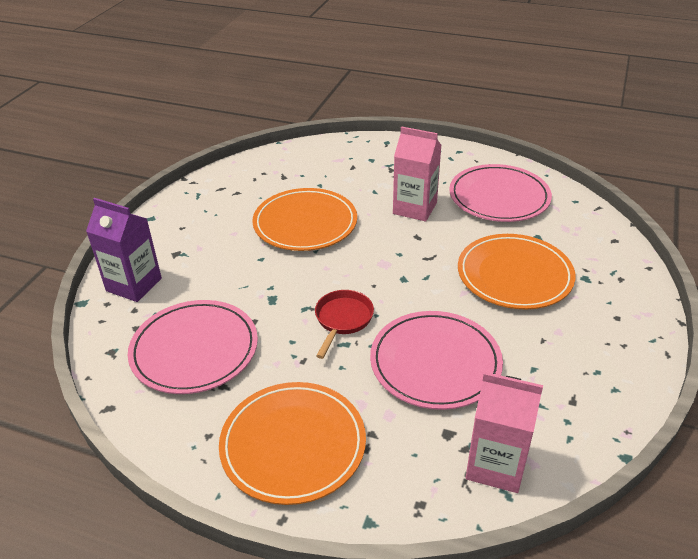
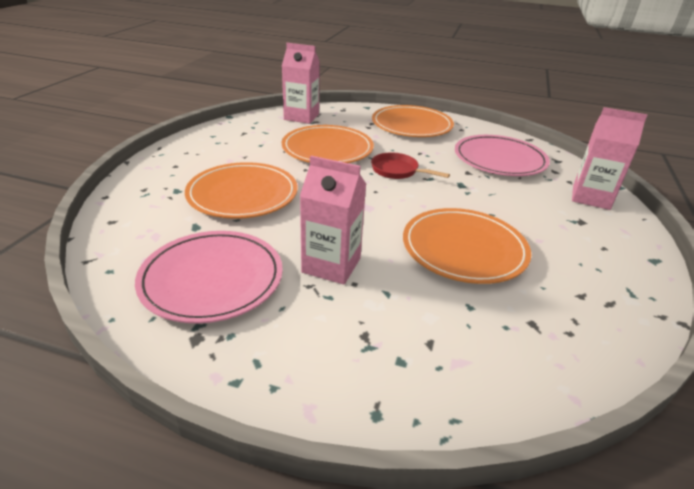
camera: 175 degrees right, 5 degrees down
purple carton [86,198,162,302] -> pink carton [572,107,647,210]
red pan [315,290,374,359] -> red pan turned 105 degrees clockwise [371,152,450,179]
pink plate [370,311,503,410] -> orange plate [282,125,374,163]

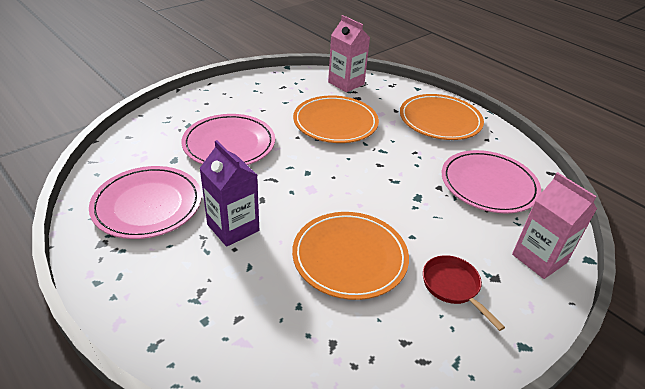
camera: 30 degrees right, 5 degrees up
orange plate [185,162,298,219] -> pink plate [182,114,275,165]
pink carton [300,156,366,284] -> purple carton [199,140,259,247]
red pan [371,152,450,179] -> red pan moved to [423,255,505,331]

